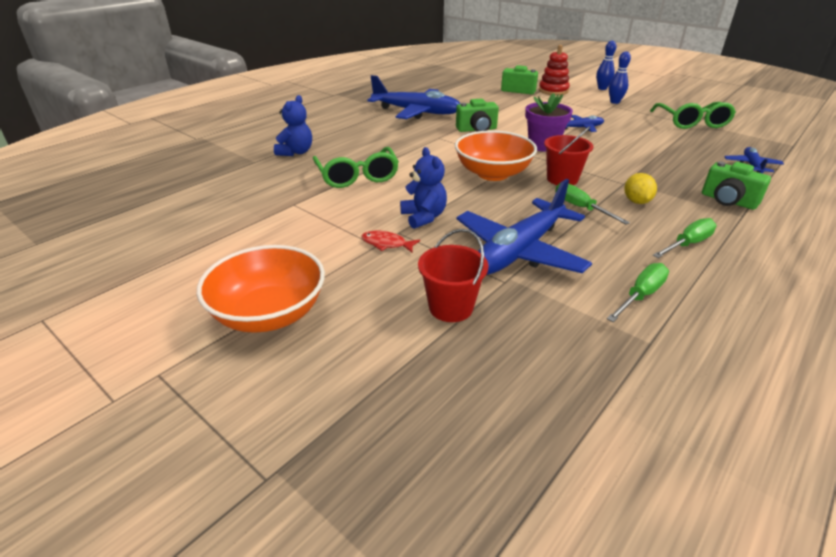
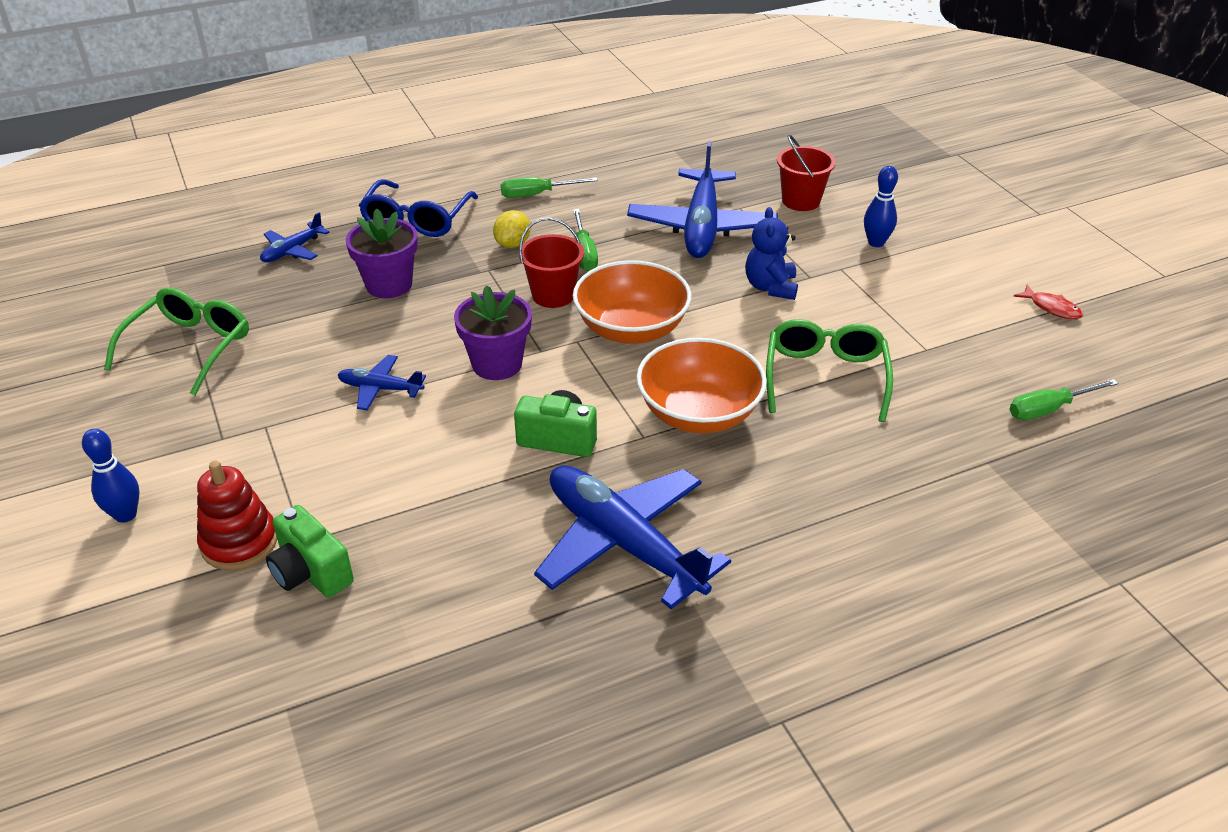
camera: 155 degrees left, 5 degrees up
orange bowl [197,245,325,333] -> orange bowl moved to [636,338,767,433]
blue teddy bear [274,95,312,156] -> none
red fish [361,230,420,253] -> red fish moved to [1014,285,1083,320]
blue plane [456,179,592,275] -> blue plane turned 120 degrees clockwise [627,141,778,258]
green screwdriver [607,263,669,322] -> green screwdriver moved to [1009,379,1119,420]
blue bowling pin [609,51,631,104] -> blue bowling pin moved to [864,166,898,247]
green camera [702,161,771,210] -> blue glasses [359,179,478,237]
none -> purple flower pot [346,208,418,298]

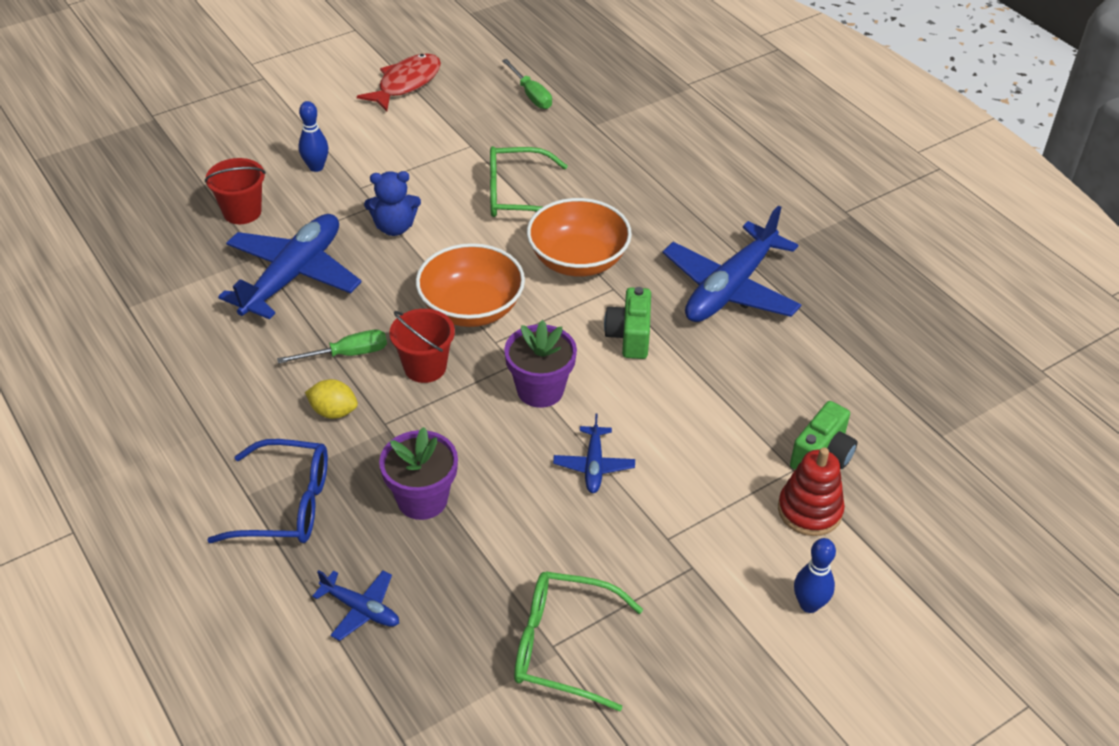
camera: 100 degrees left, 5 degrees up
green screwdriver [500,177,598,198] -> none
blue plane [627,141,778,258] -> blue plane turned 60 degrees counterclockwise [218,214,362,319]
red fish [1014,285,1083,320] -> red fish [357,53,441,112], size x1.88

